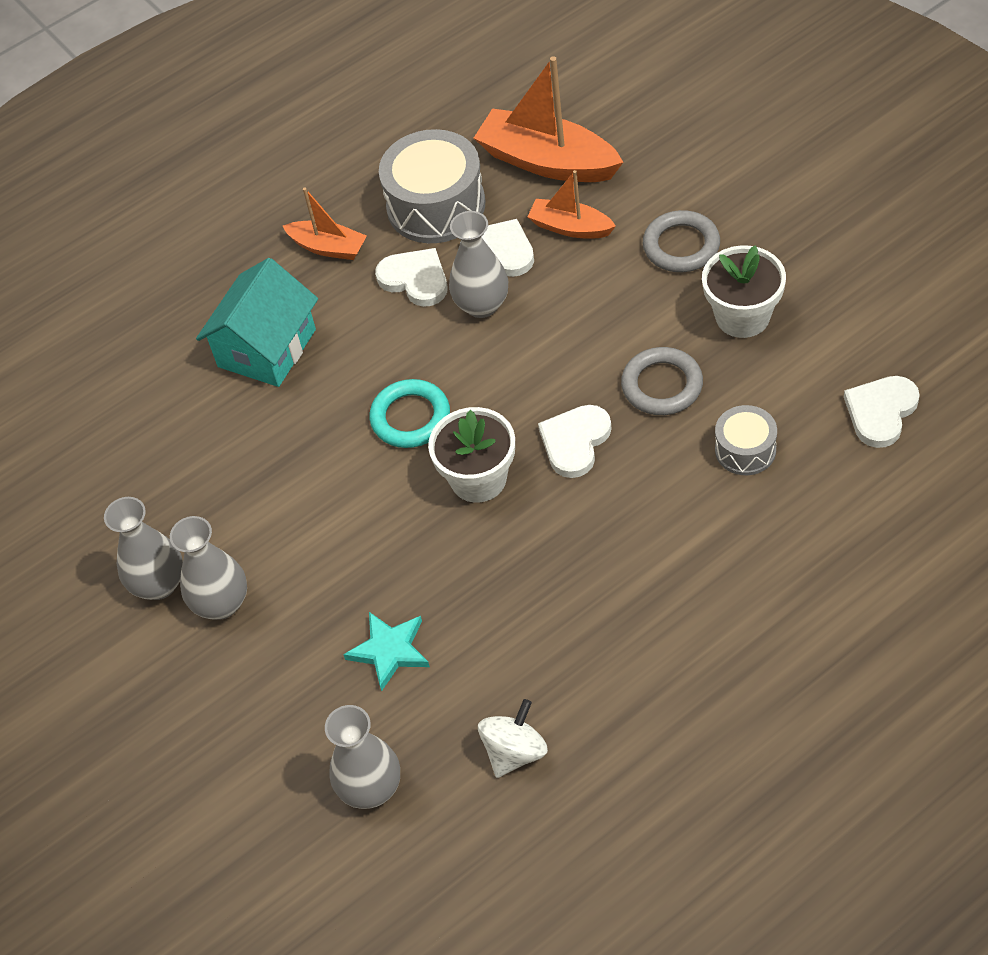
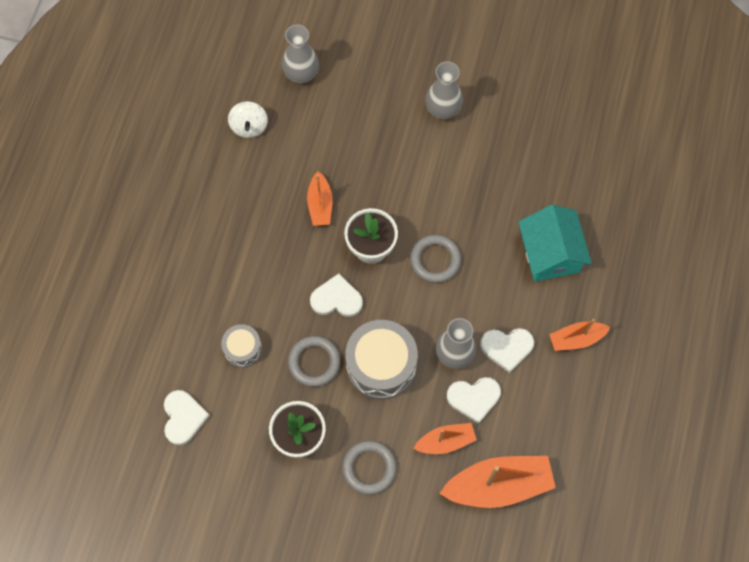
camera: 135 degrees right, 15 degrees up
grey vase [104,497,183,600] -> none
turquoise star [343,612,430,691] -> none
turquoise ring [369,379,450,448] -> grey ring [410,234,461,283]
grey drum [379,129,485,243] -> grey drum moved to [345,320,418,399]
white heart [538,405,612,478] -> white heart turned 75 degrees counterclockwise [310,273,363,317]
none -> orange boat [307,171,333,226]

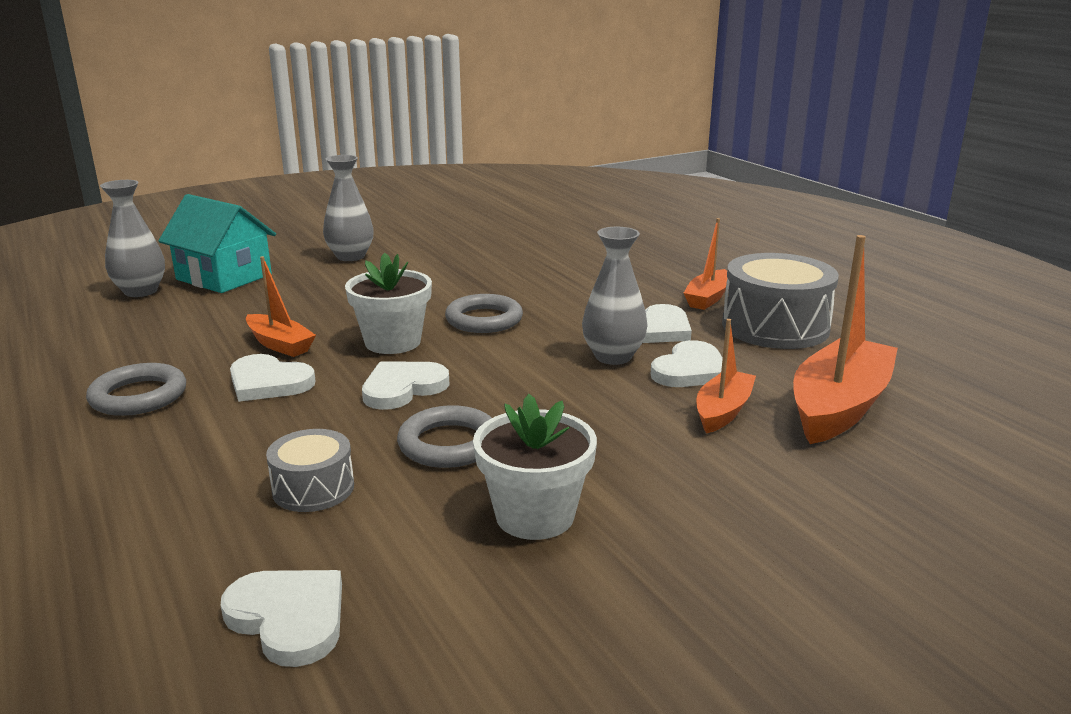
camera: 45 degrees left, 45 degrees down
white spinning top [228,101,268,138] -> none
grey ring [342,440,397,495] -> grey ring moved to [86,363,186,416]
grey drum [345,320,418,399] -> grey drum moved to [722,253,839,349]
turquoise house [519,205,592,281] -> turquoise house moved to [158,194,276,293]
none -> white heart [230,354,316,402]

